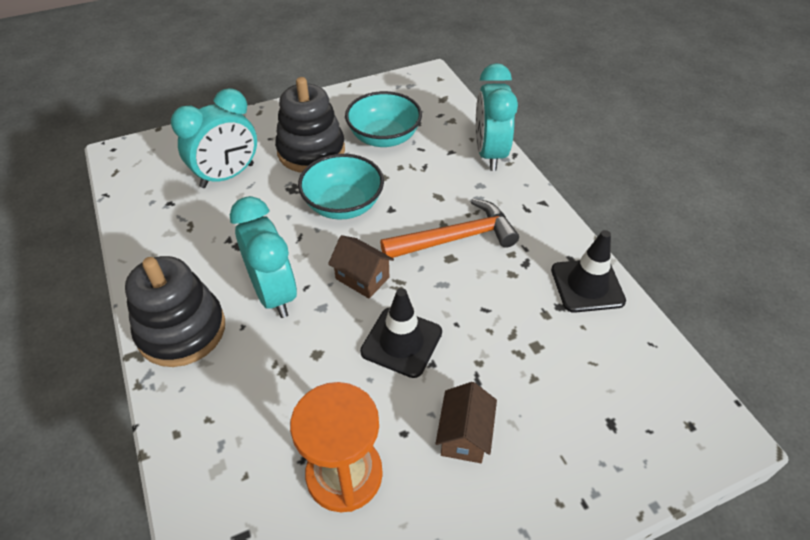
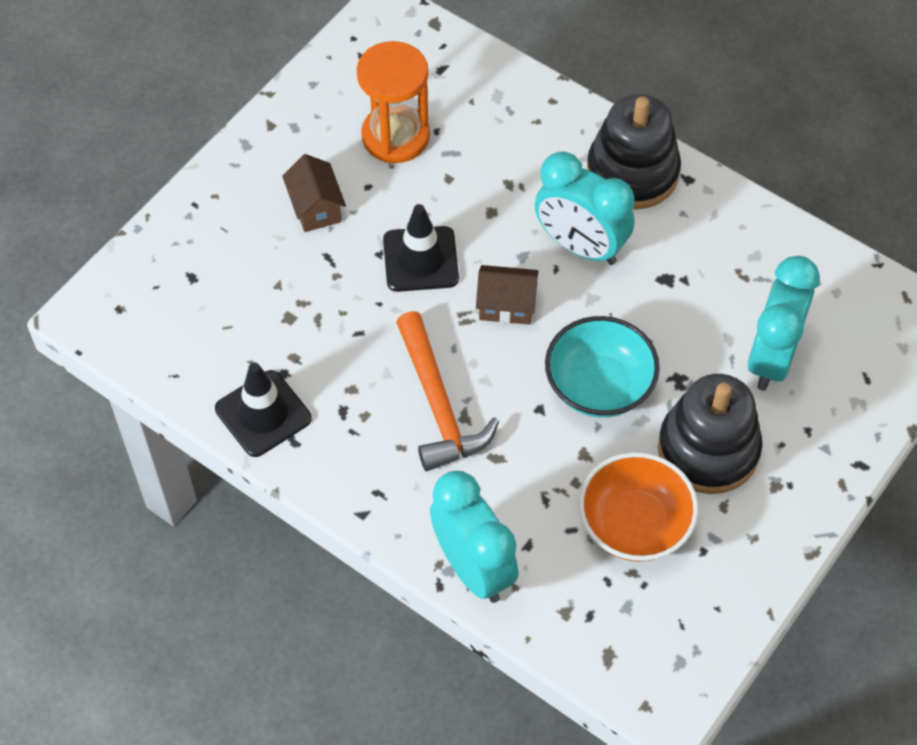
camera: 150 degrees right, 10 degrees up
turquoise bowl [345,91,422,147] -> orange bowl [579,452,698,562]
orange hammer [380,199,519,258] -> orange hammer turned 60 degrees counterclockwise [396,311,499,471]

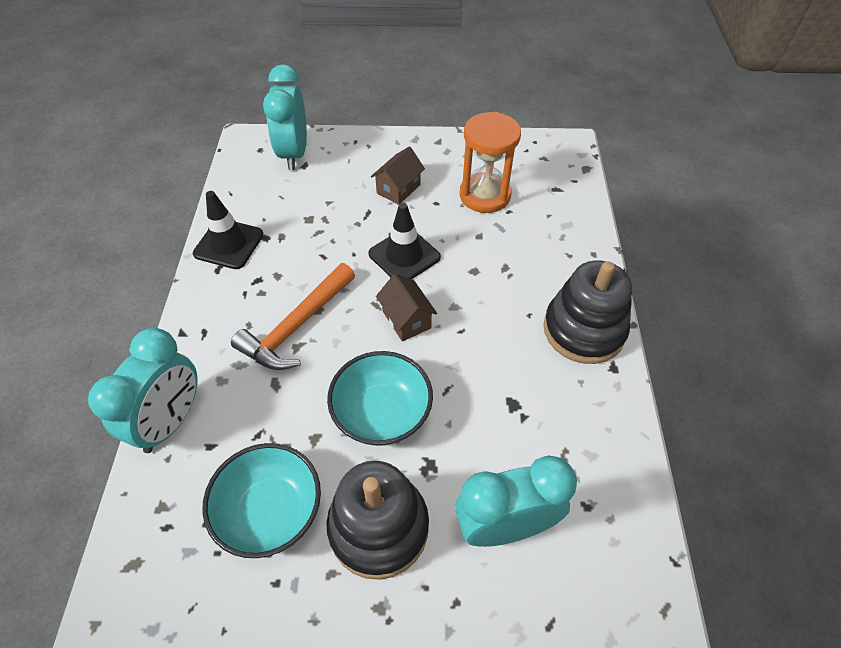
camera: 55 degrees right, 5 degrees down
turquoise clock [535,151,635,265] -> turquoise clock moved to [263,64,307,170]
orange bowl [579,452,698,562] -> turquoise bowl [202,443,321,558]

